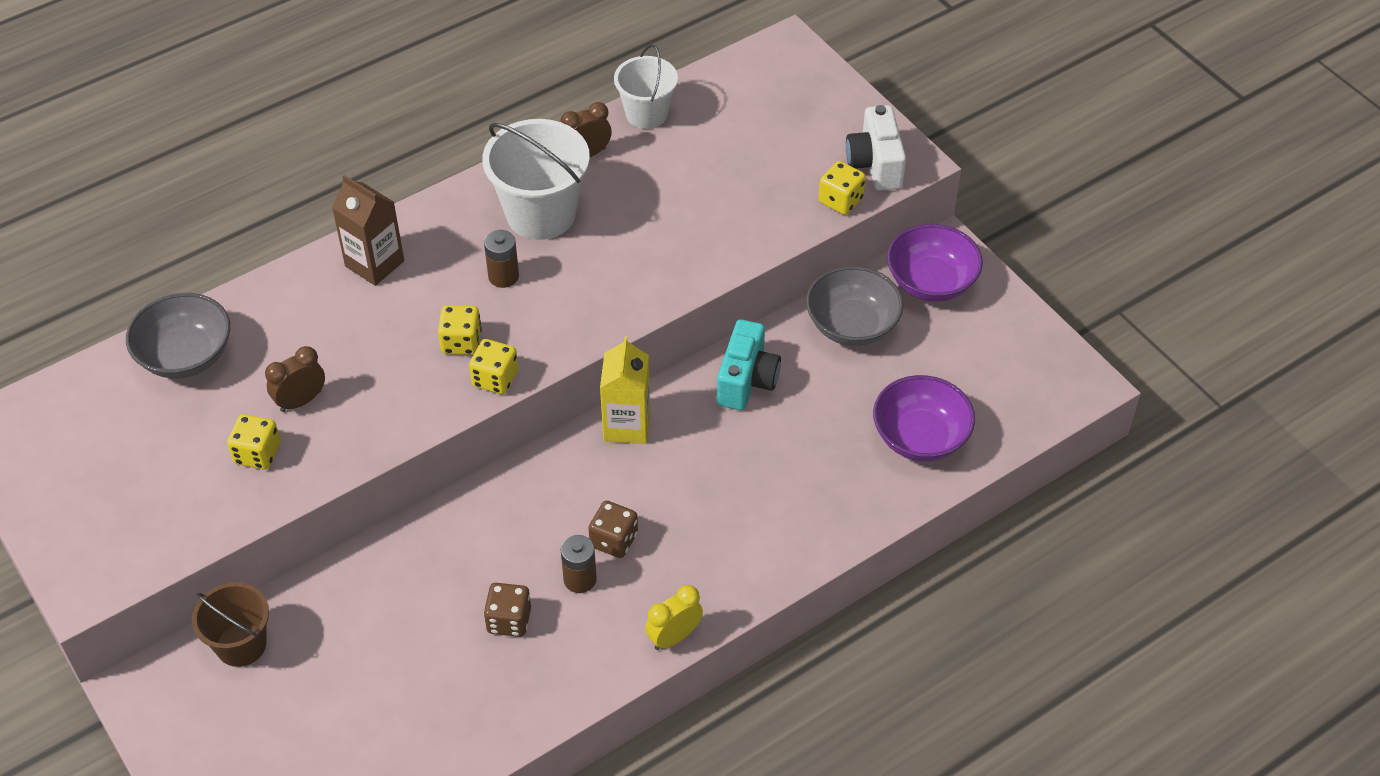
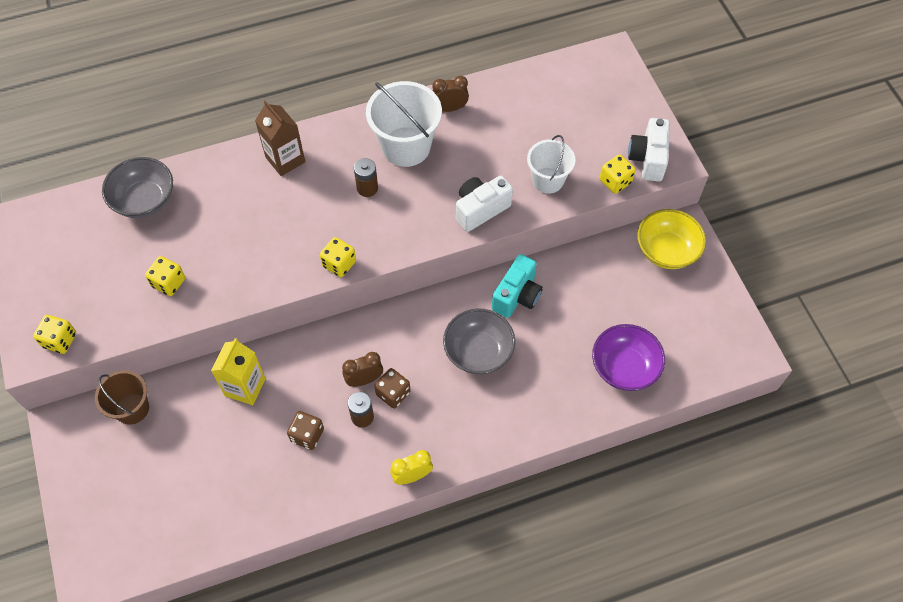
camera: 15 degrees right, 10 degrees up
brown clock [265,346,325,412] -> brown clock moved to [342,352,383,387]
yellow dice [438,305,482,355] -> yellow dice moved to [33,315,76,354]
yellow carton [600,336,650,444] -> yellow carton moved to [211,338,266,405]
white bucket [614,45,678,129] -> white bucket moved to [527,135,576,194]
grey bowl [806,266,903,346] -> grey bowl moved to [443,308,515,374]
purple bowl [887,224,983,302] -> yellow bowl [637,209,706,269]
none -> white camera [456,176,513,232]

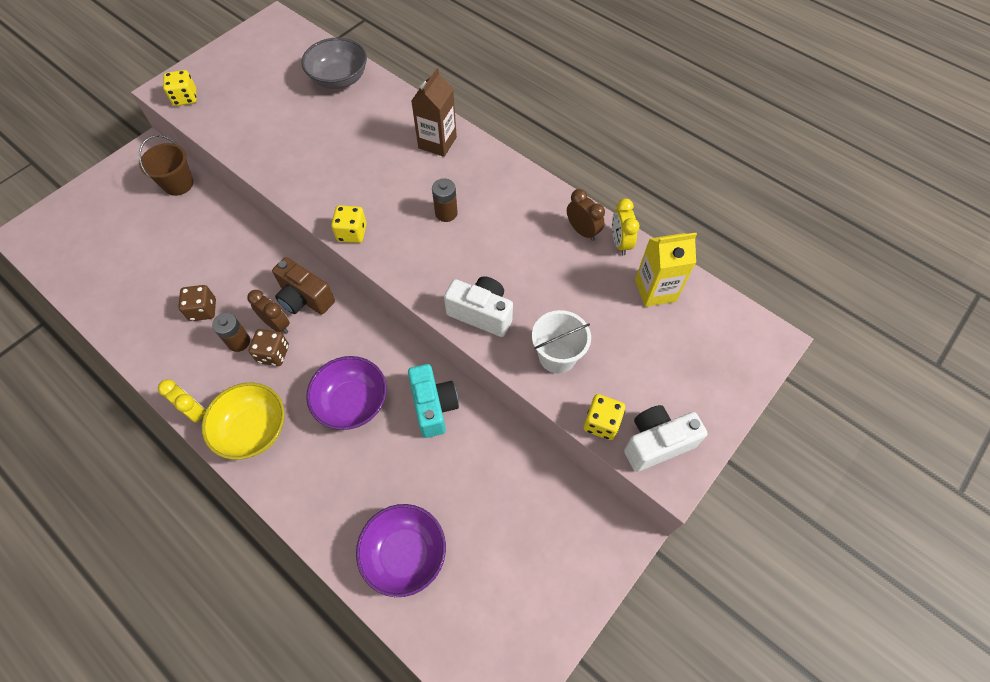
camera: 60 degrees right, 0 degrees up
yellow dice [145,256,185,296] -> none
yellow carton [211,338,266,405] -> yellow carton moved to [635,233,697,307]
white bucket [366,81,442,167] -> none
grey bowl [443,308,515,374] -> purple bowl [306,356,387,430]
turquoise camera [492,254,543,318] -> turquoise camera turned 105 degrees counterclockwise [408,364,459,438]
yellow bowl [637,209,706,269] -> yellow bowl moved to [202,382,285,460]
none -> brown camera [272,257,335,315]
none -> yellow clock [612,199,640,256]

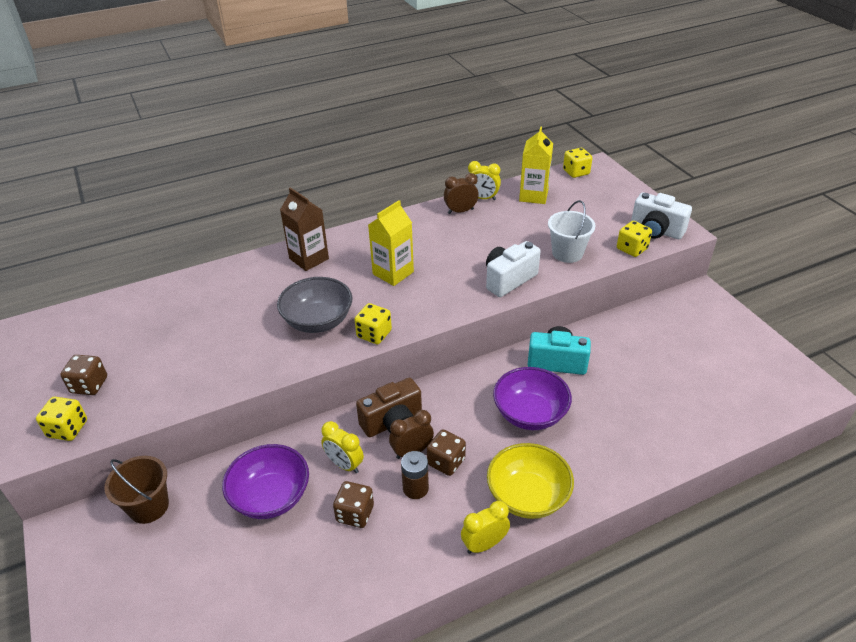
camera: 65 degrees left, 20 degrees down
grey bowl [301,38,367,89] -> grey bowl moved to [277,277,353,333]
purple bowl [356,504,446,597] -> purple bowl moved to [222,444,309,519]
brown battery [432,178,458,222] -> yellow carton [368,200,414,286]
white camera [624,405,707,472] -> white camera turned 60 degrees counterclockwise [631,192,692,239]
none -> brown dice [60,355,107,395]
none -> yellow clock [321,421,364,473]
none -> yellow dice [563,148,592,178]

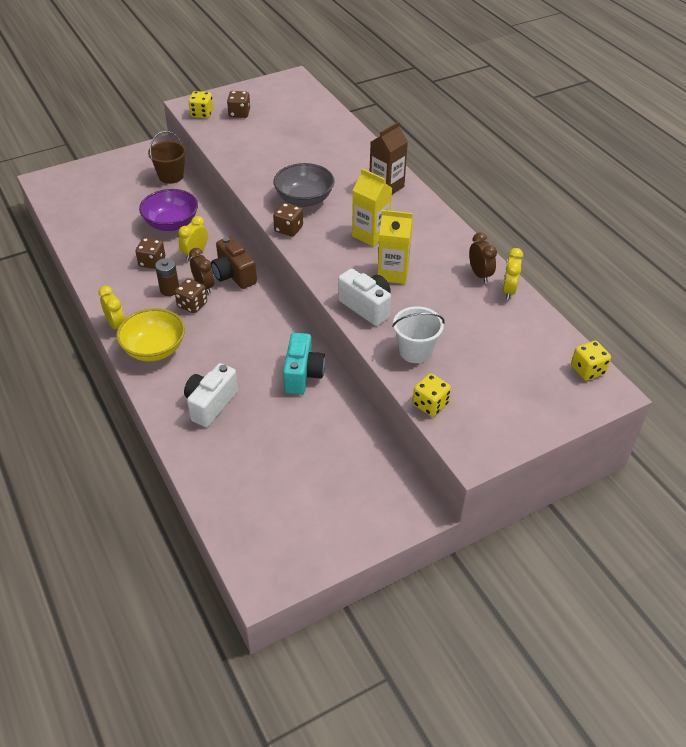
camera: 85 degrees right, 5 degrees up
yellow dice [354,303,392,344] -> brown dice [273,203,303,237]
purple bowl [493,367,572,430] -> none
yellow carton [519,126,553,204] -> yellow carton moved to [378,210,413,284]
white camera [631,192,692,239] -> white camera moved to [184,363,238,427]

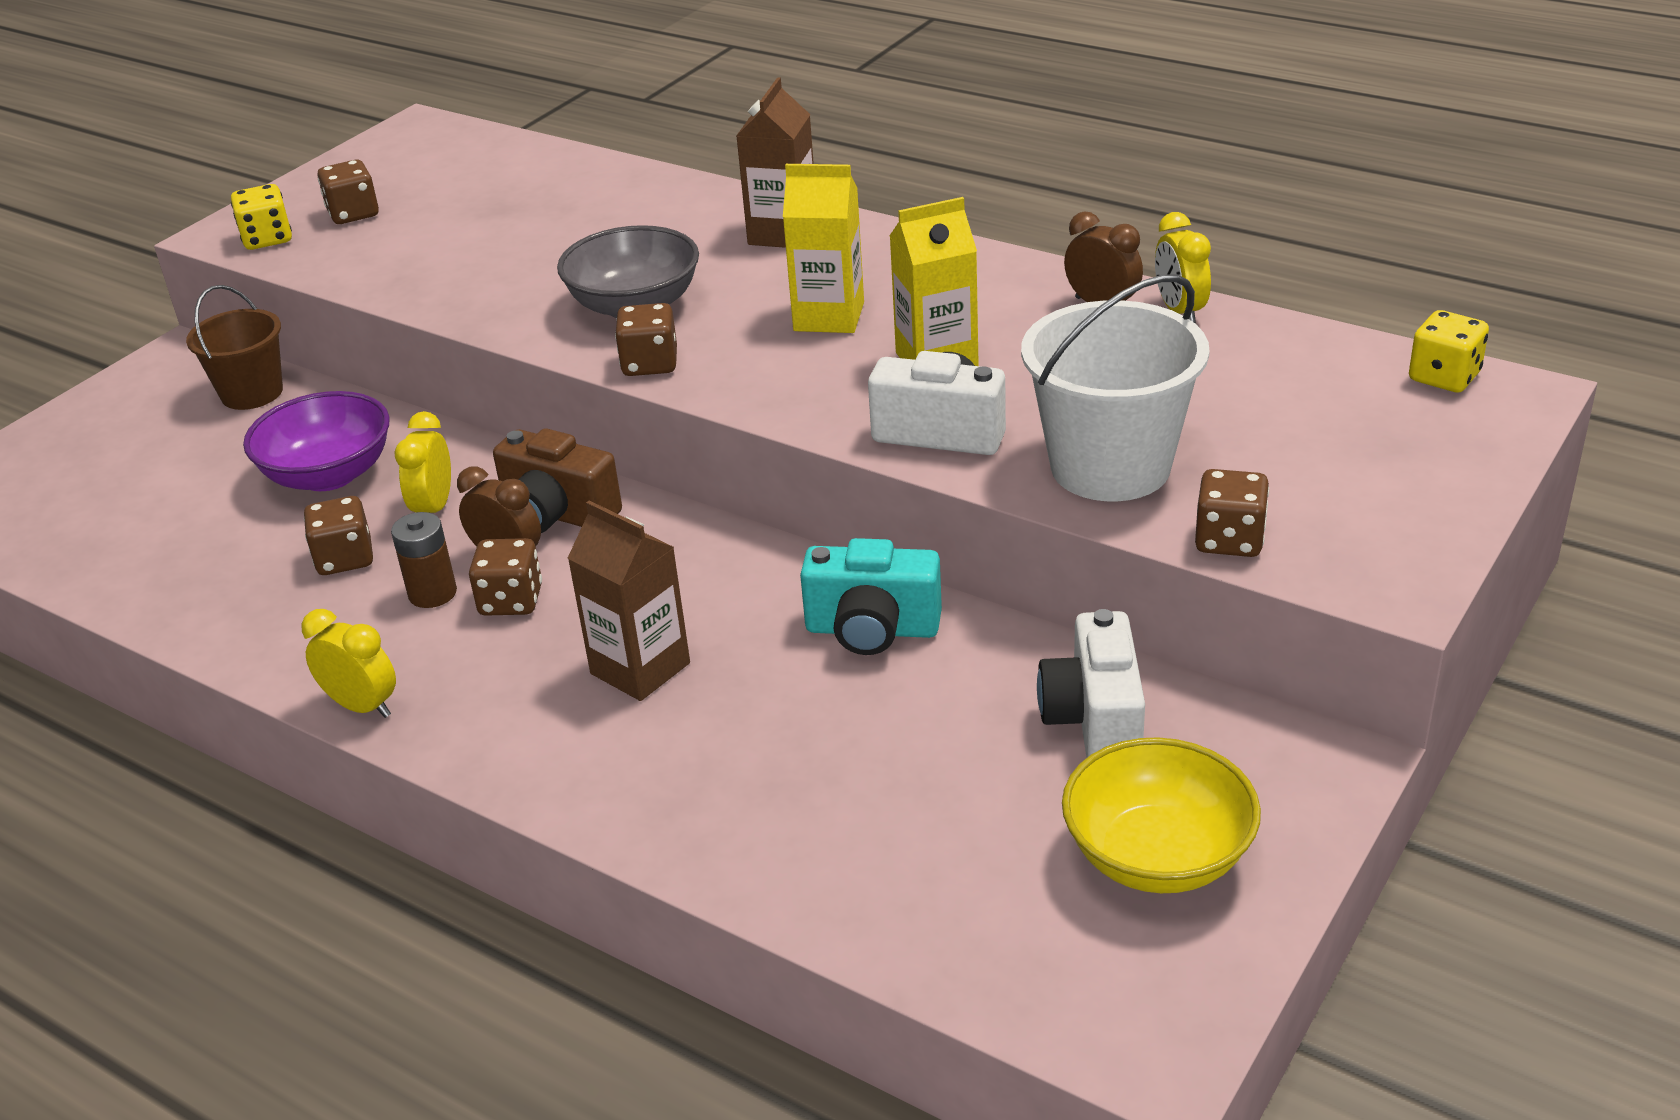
camera: 25 degrees left, 10 degrees down
yellow bowl [116,308,185,361] -> yellow bowl moved to [1062,737,1261,893]
white camera [184,363,238,427] -> white camera moved to [1037,609,1145,758]
turquoise camera [283,333,325,395] -> turquoise camera turned 120 degrees clockwise [800,538,942,655]
white bucket [392,306,445,363] -> white bucket [1021,274,1210,501], size x1.58
yellow dice [413,373,451,417] -> brown dice [1195,469,1269,557]
none -> brown carton [567,501,690,701]

